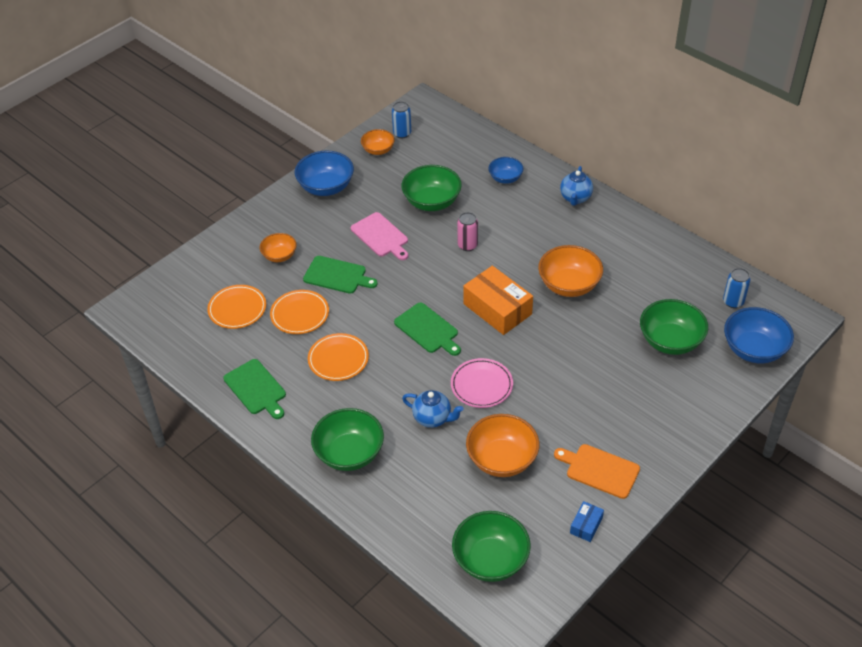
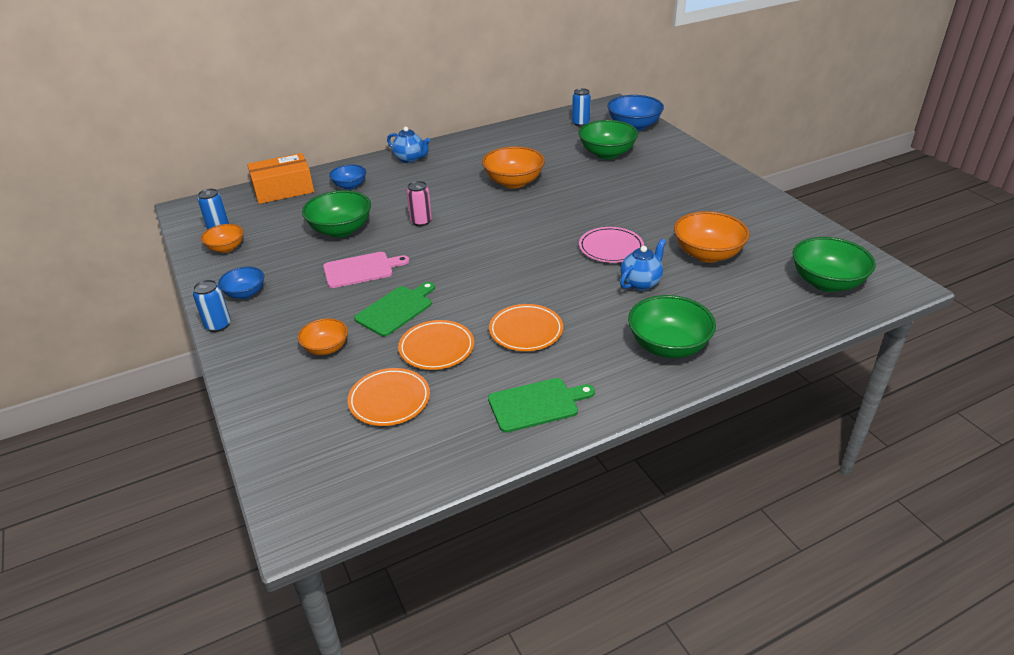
camera: 70 degrees left, 10 degrees down
blue bowl [295,151,354,196] -> blue bowl [218,267,264,299], size x0.59
green cutting board [394,302,461,356] -> none
orange box [463,266,533,335] -> orange box moved to [247,153,314,204]
orange cutting board [554,444,640,499] -> none
blue box [570,501,604,542] -> none
none -> blue can [193,280,231,332]

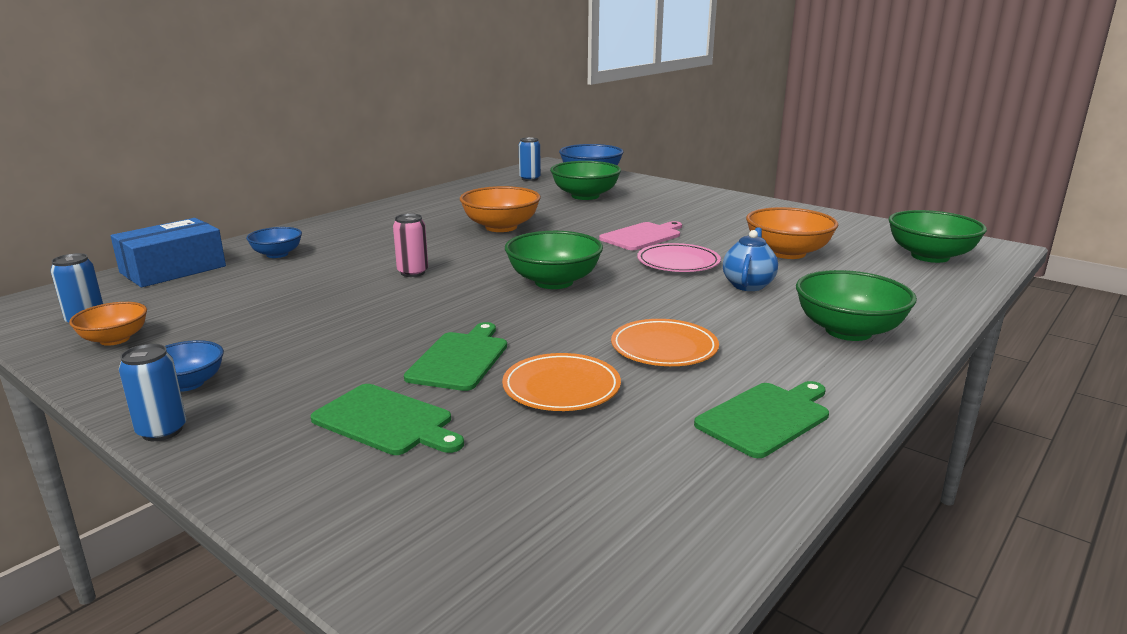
camera: 25 degrees left, 15 degrees down
orange box [247,153,314,204] -> blue box [111,218,226,287]
orange bowl [298,318,348,355] -> green cutting board [311,384,464,455]
green bowl [302,190,371,238] -> green bowl moved to [505,231,603,289]
pink cutting board [323,252,410,288] -> pink cutting board moved to [599,221,682,250]
orange plate [348,368,430,426] -> none
blue teapot [387,127,430,163] -> none

